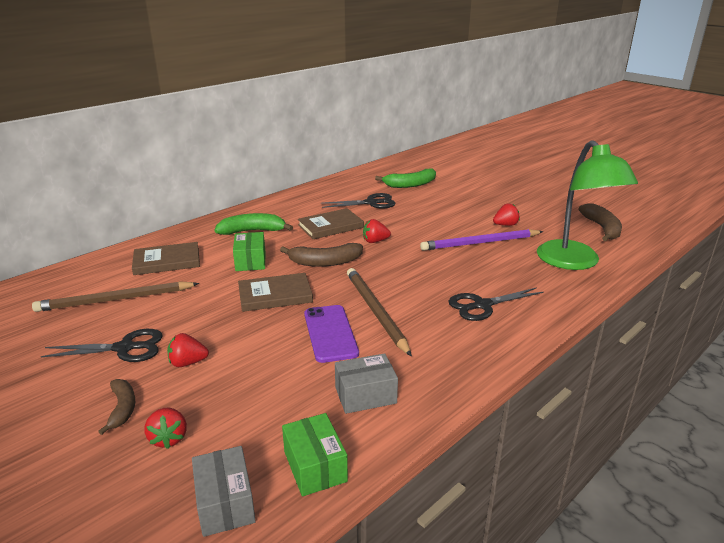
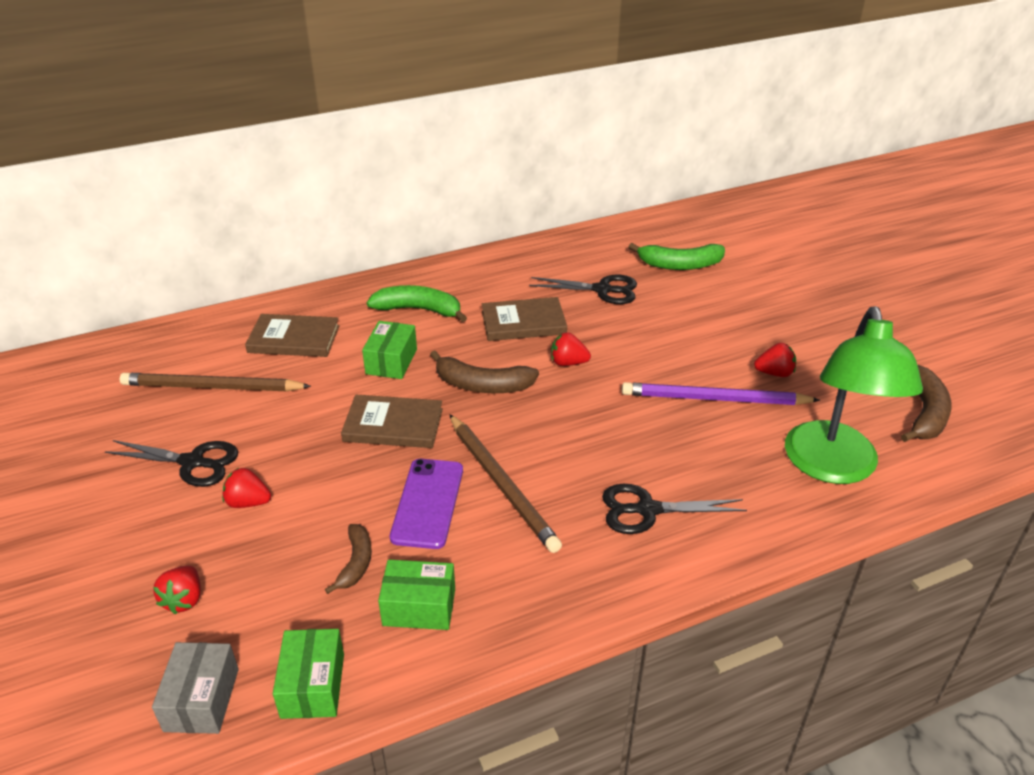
camera: 20 degrees right, 10 degrees up
brown banana [98,379,135,435] -> brown banana moved to [325,524,372,594]
grey box [335,353,398,414] -> green box [378,560,455,630]
brown pencil [347,268,412,357] -> brown pencil turned 150 degrees clockwise [449,414,562,553]

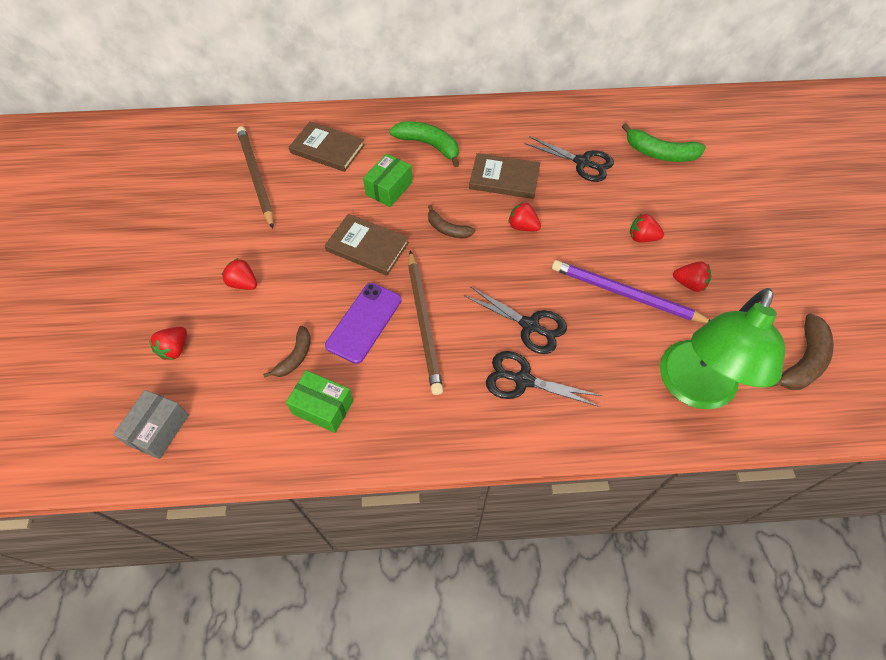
camera: 20 degrees right, 20 degrees up
black scissors [104,440,238,487] -> black scissors moved to [464,286,567,354]
brown pencil [120,373,311,391] -> brown pencil turned 45 degrees clockwise [237,126,274,229]
green box [273,629,344,719] -> none
brown banana [430,351,539,393] -> brown banana [428,205,475,238], size x0.63
none -> red strawberry [630,213,664,242]

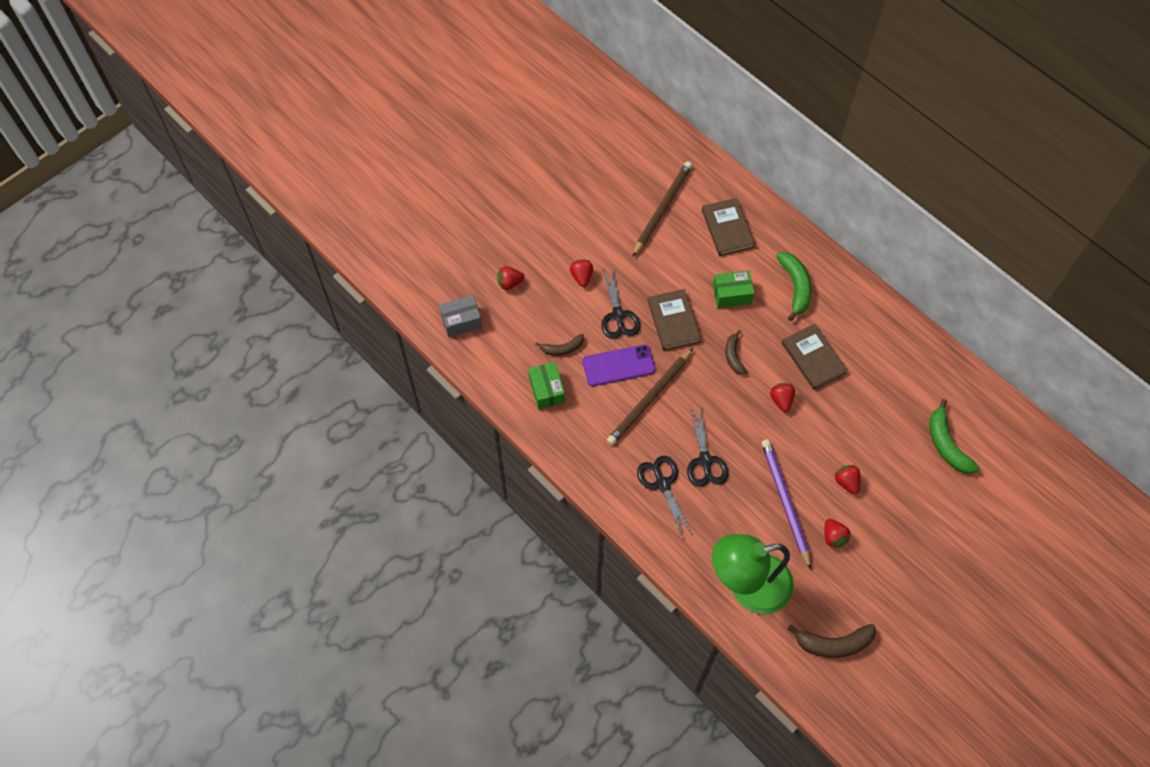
camera: 50 degrees right, 5 degrees up
black scissors [524,136,614,182] -> black scissors moved to [602,267,641,339]

